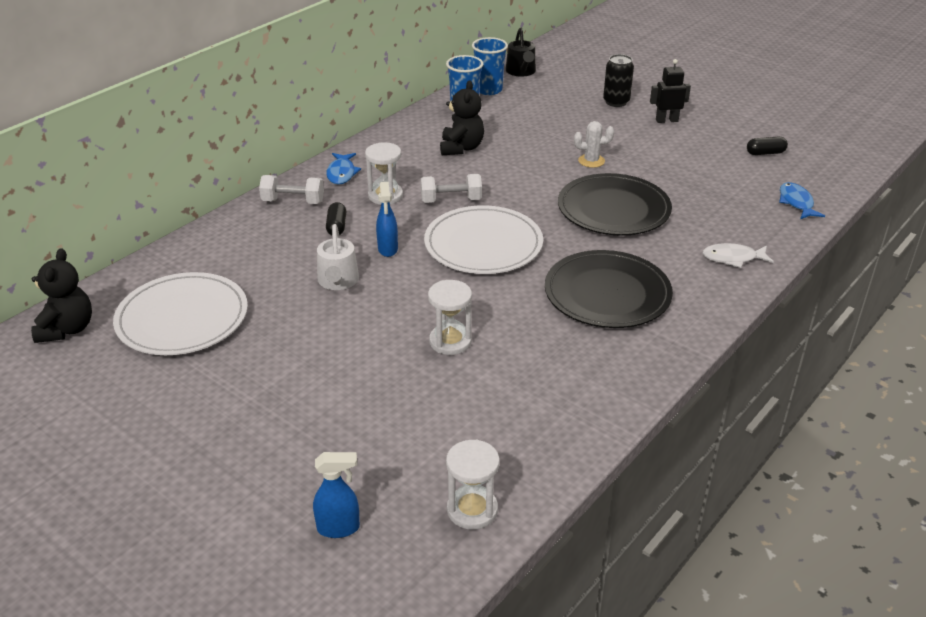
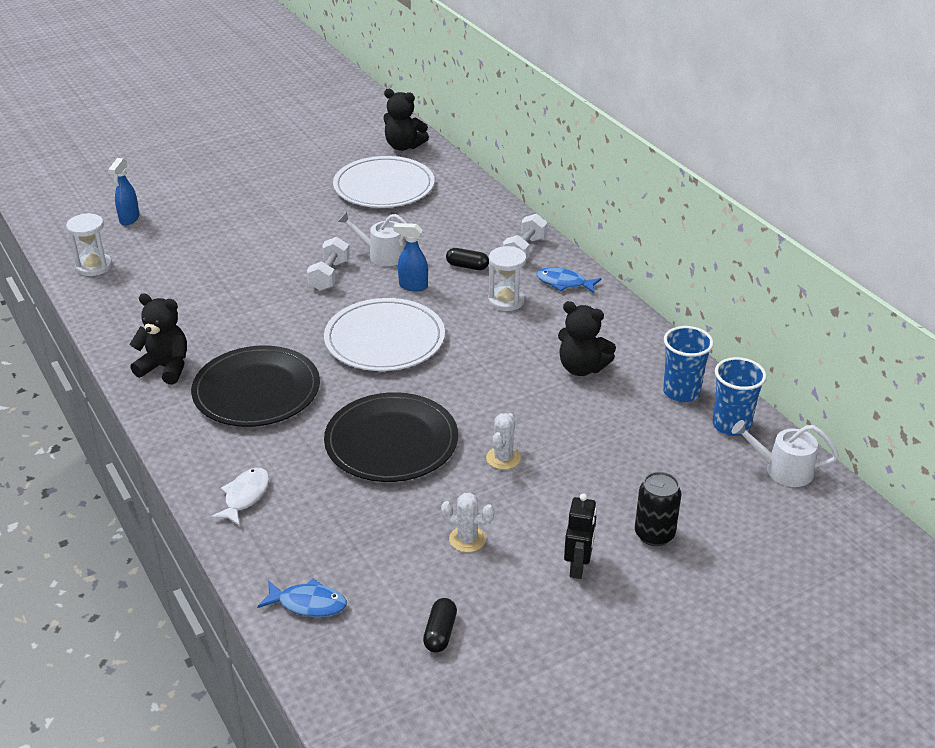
camera: 110 degrees right, 0 degrees up
white dumbbell [420,174,482,203] -> white dumbbell moved to [307,237,350,291]
white hourglass [428,280,472,355] -> none
black watering can [506,28,536,77] -> white watering can [732,420,839,487]
none -> black teddy bear [129,293,187,384]
none -> white cactus [441,493,494,552]

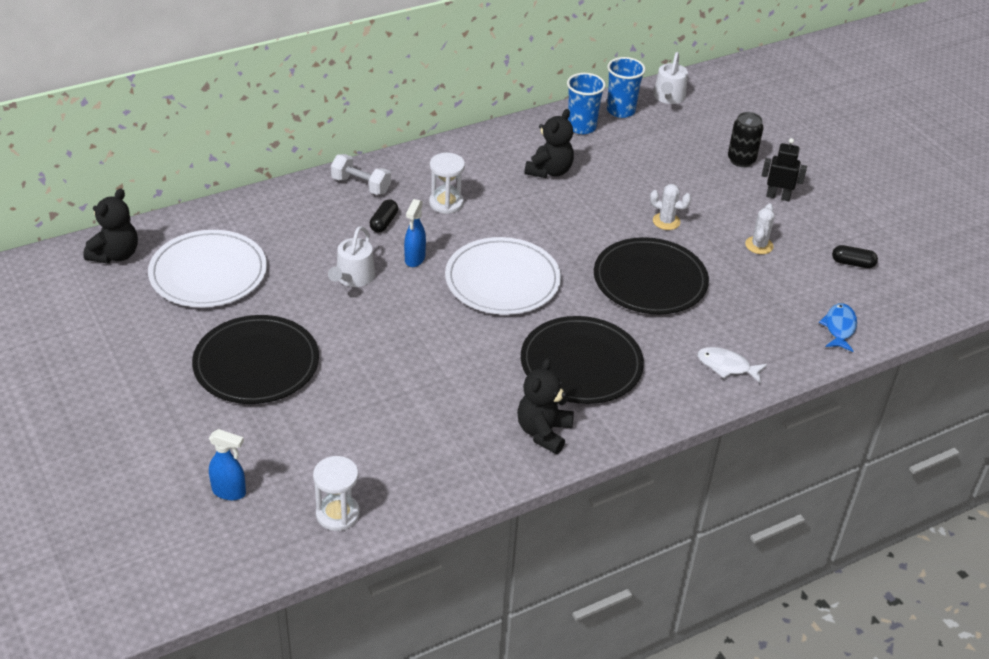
camera: 90 degrees left, 5 degrees up
white dumbbell [307,237,350,291] -> none
blue fish [536,267,602,294] -> none
none -> black plate [192,315,319,404]

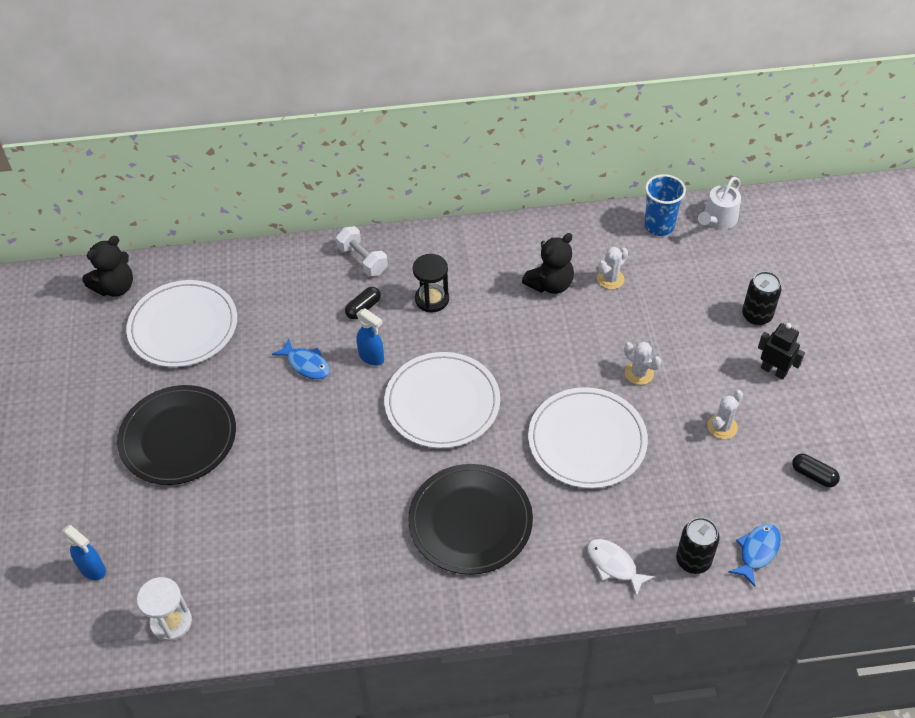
camera: 25 degrees right, 10 degrees up
white watering can [328,226,375,287] -> blue fish [272,338,330,379]
blue spray bottle [404,199,426,267] -> blue spray bottle turned 90 degrees counterclockwise [356,308,384,366]
white hourglass [429,153,465,214] -> black hourglass [413,254,449,313]
black teddy bear [517,358,574,454] -> none
blue cup [567,73,606,134] -> none
black plate [594,237,709,314] -> white plate [528,387,648,489]
none -> white cactus [597,247,628,289]
none -> black can [676,517,720,574]

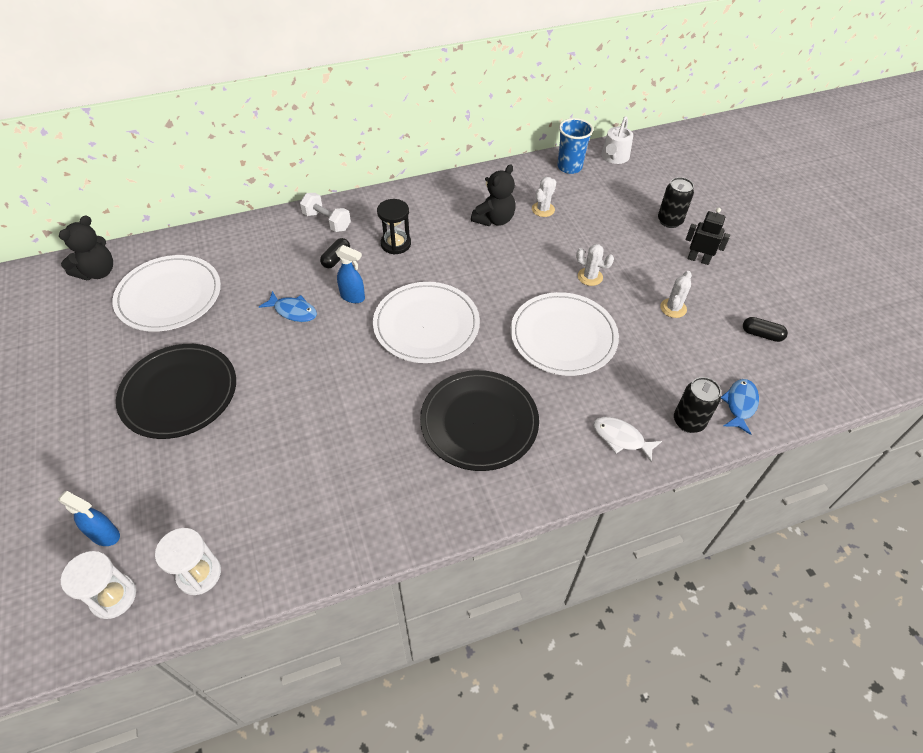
camera: 15 degrees left, 0 degrees up
none -> white hourglass [61,551,136,619]

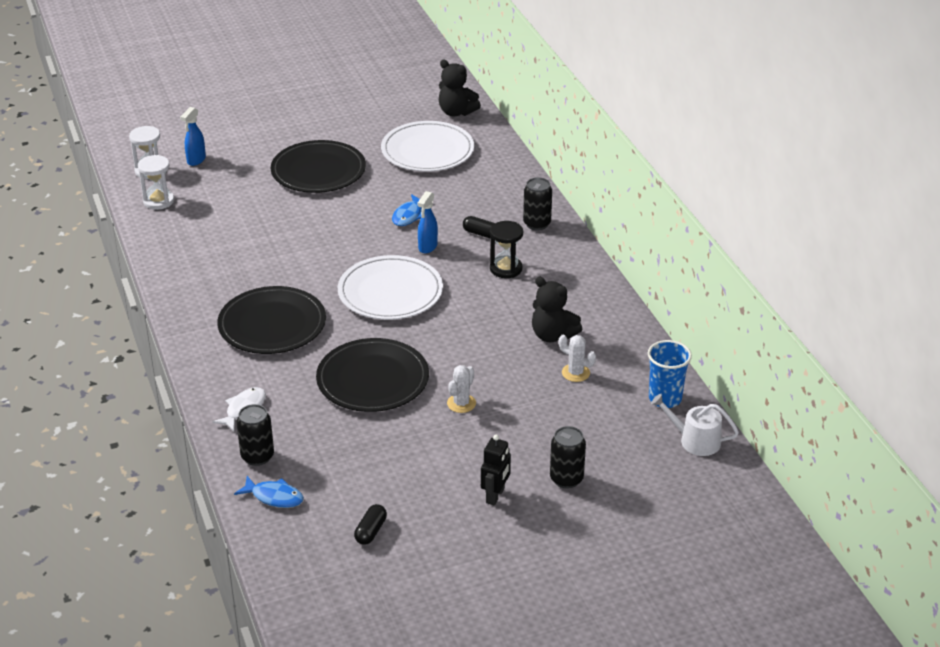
camera: 90 degrees right, 15 degrees down
white dumbbell [300,193,351,232] -> black can [523,177,552,230]
white plate [511,292,619,376] -> black plate [316,338,429,412]
white cactus [660,271,692,318] -> none

